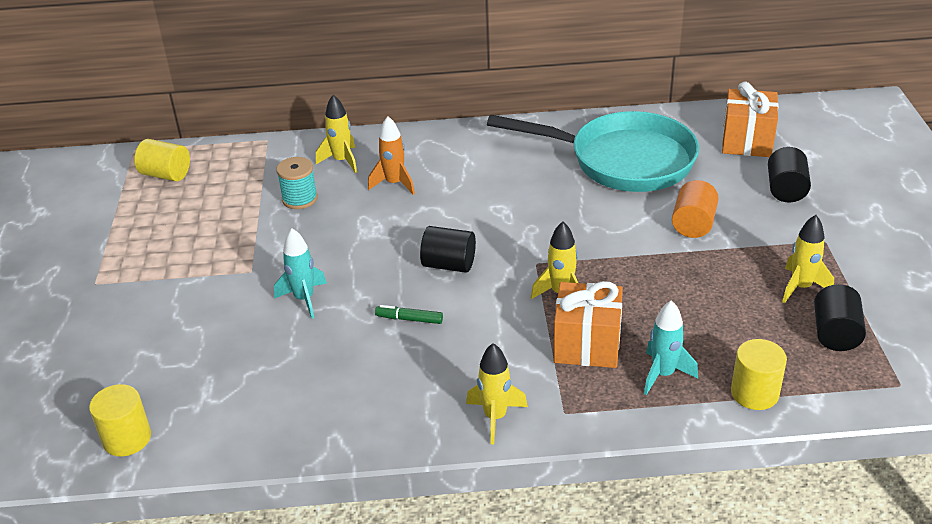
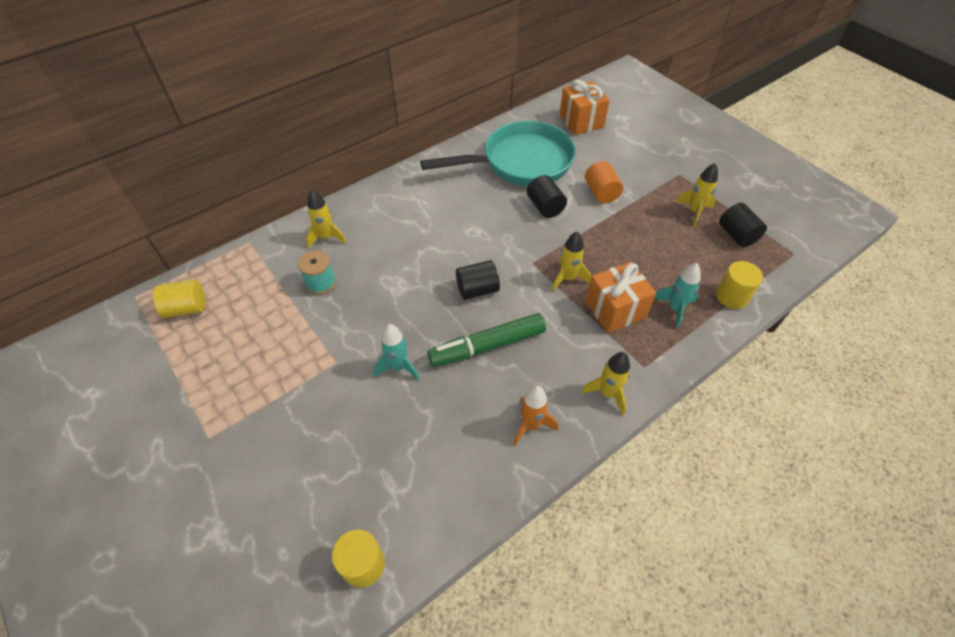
camera: 35 degrees left, 15 degrees up
orange rocket [368,116,415,195] -> orange rocket moved to [513,386,558,446]
green marker [375,305,443,324] -> green marker [427,313,546,367], size x2.24
black cylinder [768,147,811,203] -> black cylinder moved to [527,175,567,218]

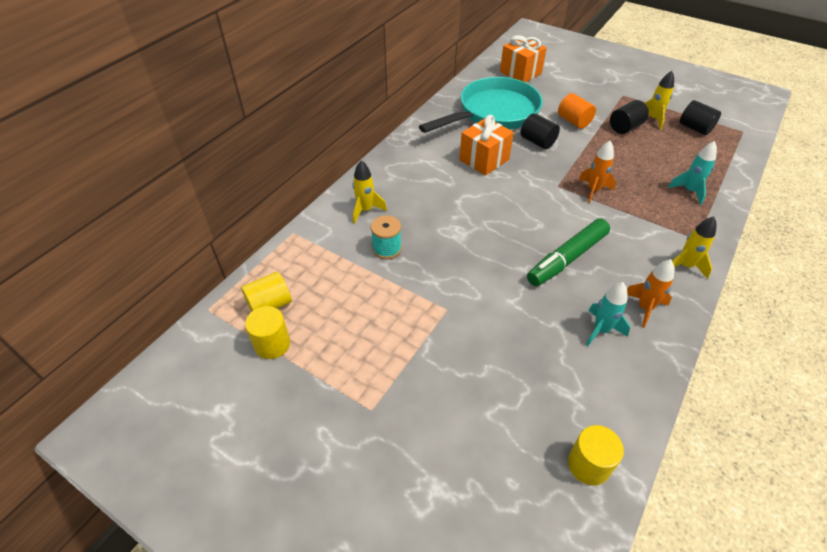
camera: 20 degrees left, 5 degrees down
turquoise rocket [374,324,419,381] -> turquoise rocket moved to [586,282,630,346]
black cylinder [456,260,500,300] -> black cylinder moved to [610,100,649,134]
yellow rocket [552,232,591,291] -> orange rocket [578,141,616,203]
orange gift [585,262,656,333] -> orange gift moved to [459,115,514,176]
yellow cylinder [716,261,763,309] -> yellow cylinder moved to [245,306,290,359]

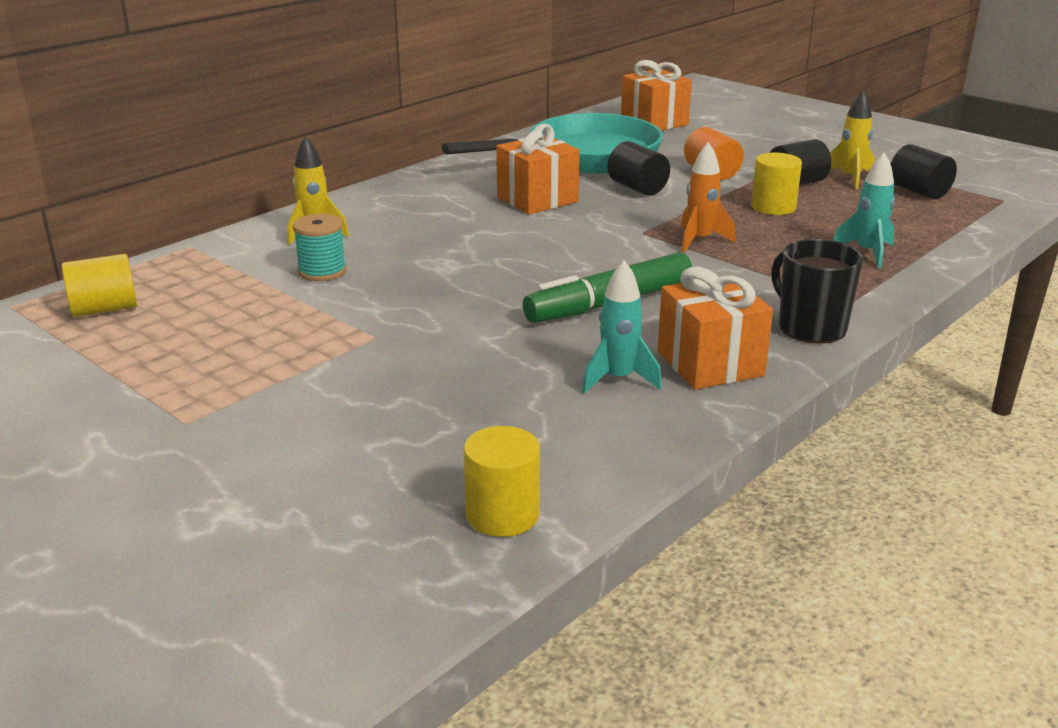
camera: 10 degrees right, 20 degrees down
yellow cylinder [245,306,290,359] -> yellow cylinder moved to [751,153,802,215]
orange rocket [627,259,674,328] -> orange gift [658,267,773,390]
yellow rocket [672,216,717,279] -> black mug [771,239,863,344]

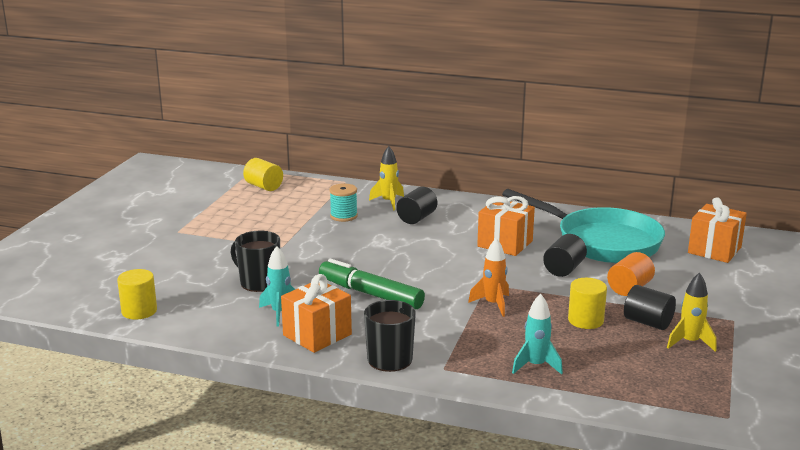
camera: 65 degrees right, 5 degrees down
black cylinder [891,144,957,199] -> black cylinder moved to [396,187,437,224]
none -> black mug [231,231,280,292]

